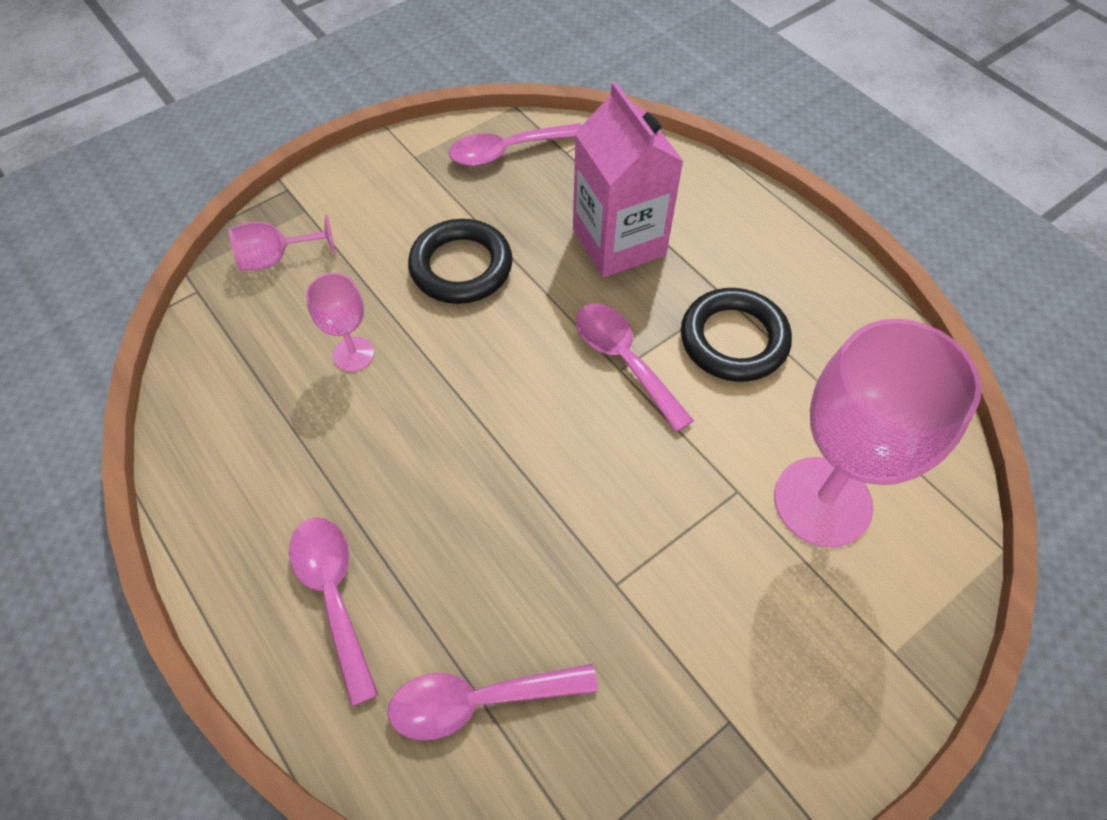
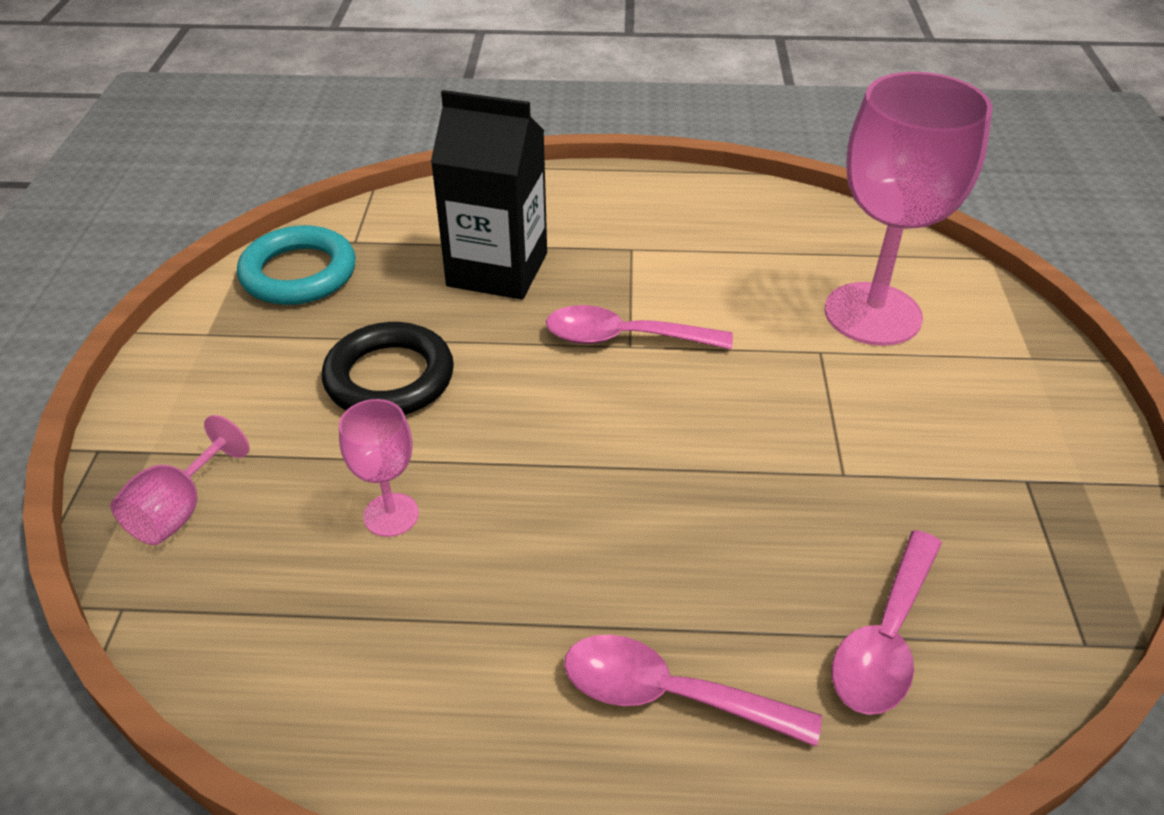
camera: 50 degrees left, 15 degrees down
pink spoon [449,123,582,166] -> turquoise ring [237,225,356,305]
pink carton [573,82,684,278] -> black carton [431,90,547,300]
black ring [681,288,792,382] -> none

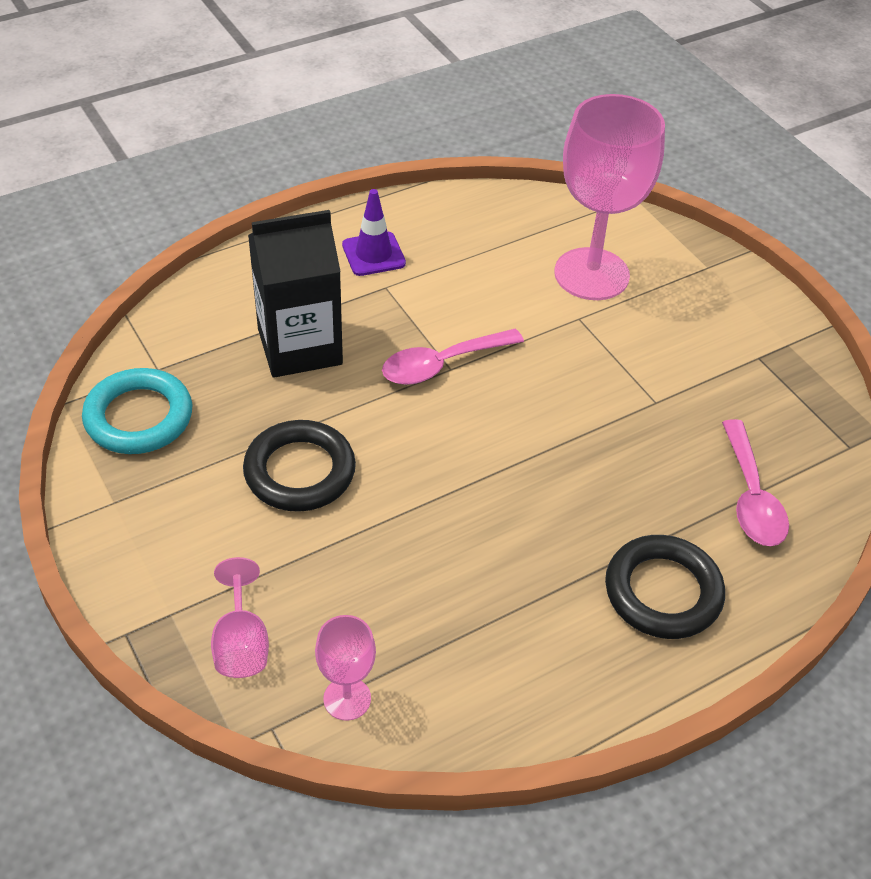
camera: 35 degrees left, 5 degrees up
pink goblet [339,399,419,537] -> pink goblet moved to [315,615,376,721]
pink spoon [564,635,822,747] -> black ring [605,535,725,639]
none -> purple traffic cone [342,189,406,276]

